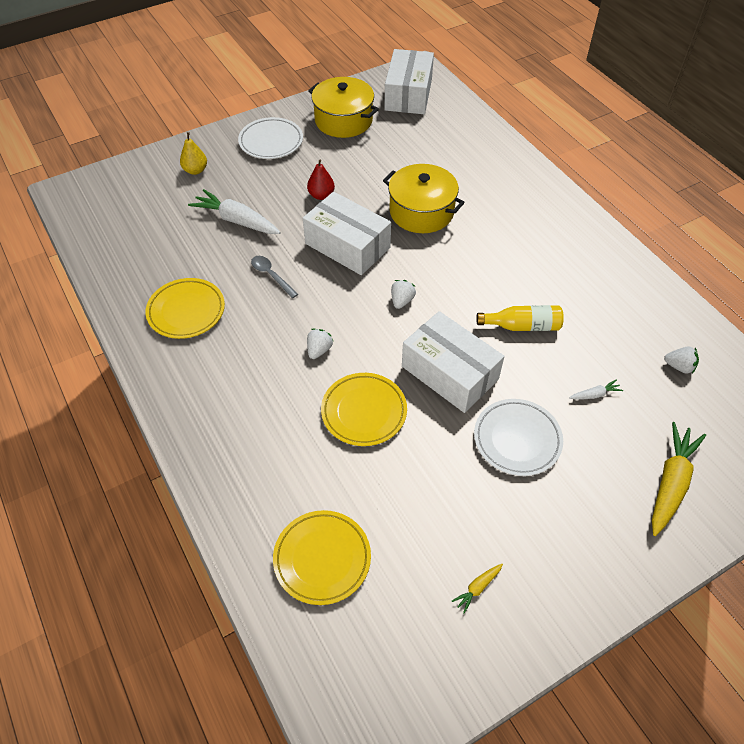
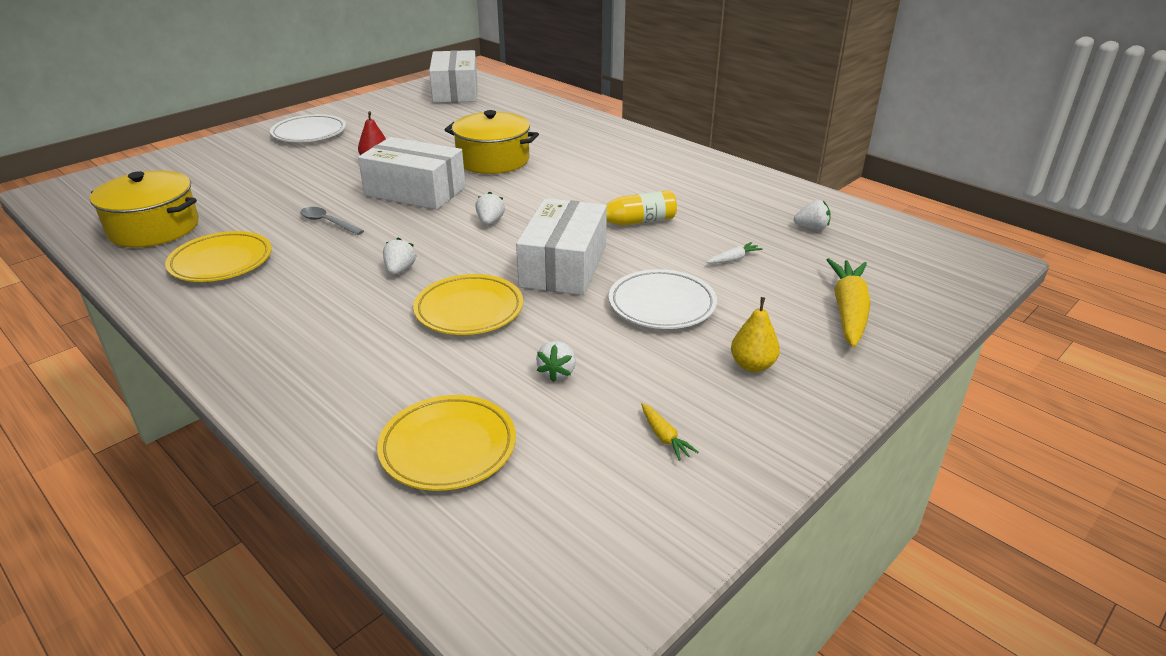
camera: 15 degrees left, 20 degrees down
yellow pear [180,132,207,175] -> yellow pear moved to [731,297,780,372]
white carrot [188,189,281,234] -> none
yellow pot [308,77,379,138] -> yellow pot moved to [90,170,199,247]
white box [402,311,504,413] -> white box turned 75 degrees clockwise [516,198,607,295]
yellow carrot [452,564,503,614] -> yellow carrot turned 60 degrees counterclockwise [641,403,699,461]
none -> white strawberry [536,341,576,382]

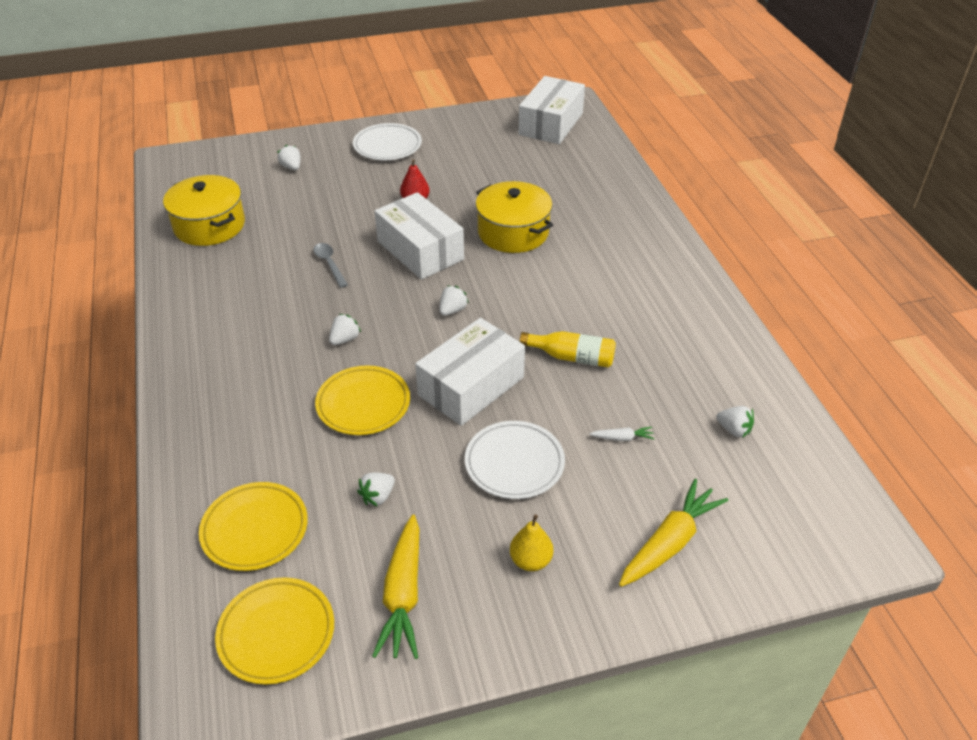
camera: 30 degrees right, 10 degrees up
yellow plate [165,231,272,282] -> yellow plate moved to [215,577,334,685]
yellow carrot [641,403,699,461] -> yellow carrot [372,514,419,659], size x2.21
none -> white strawberry [277,145,300,170]

